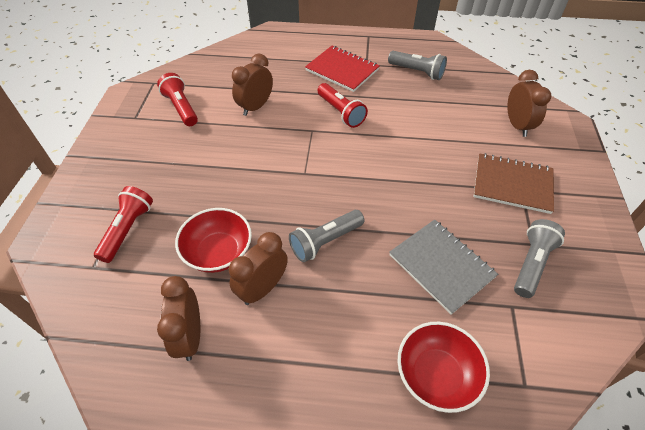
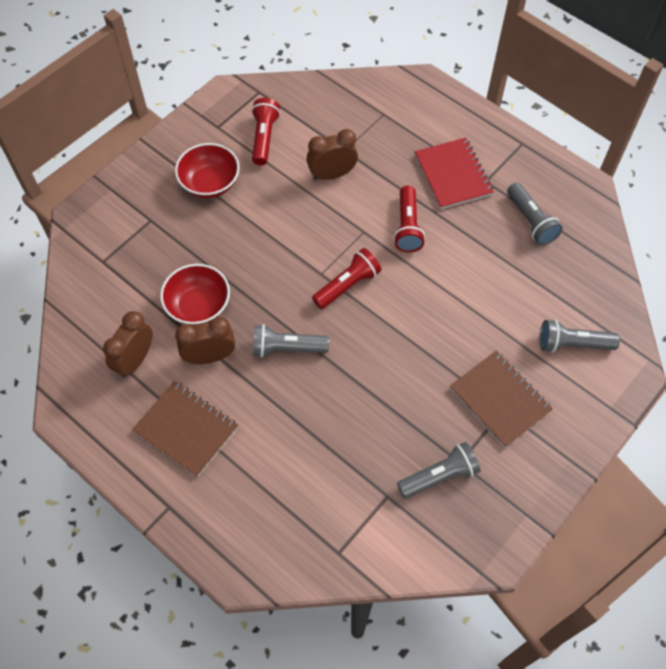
camera: 35 degrees right, 10 degrees up
red flashlight [94,186,153,263] -> red flashlight moved to [312,248,381,309]
grey notebook [389,219,498,315] -> none
red bowl [397,322,490,413] -> red bowl moved to [175,143,239,198]
brown clock [507,70,551,137] -> grey flashlight [540,319,620,353]
none -> brown notebook [132,381,238,477]

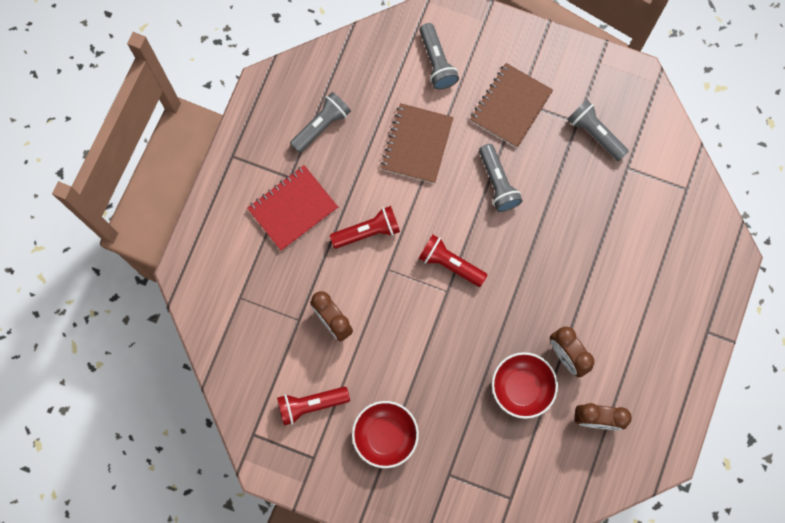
camera: 110 degrees left, 15 degrees up
brown notebook [132,381,238,477] -> brown notebook moved to [381,103,454,184]
grey flashlight [253,324,329,358] -> grey flashlight moved to [479,144,523,212]

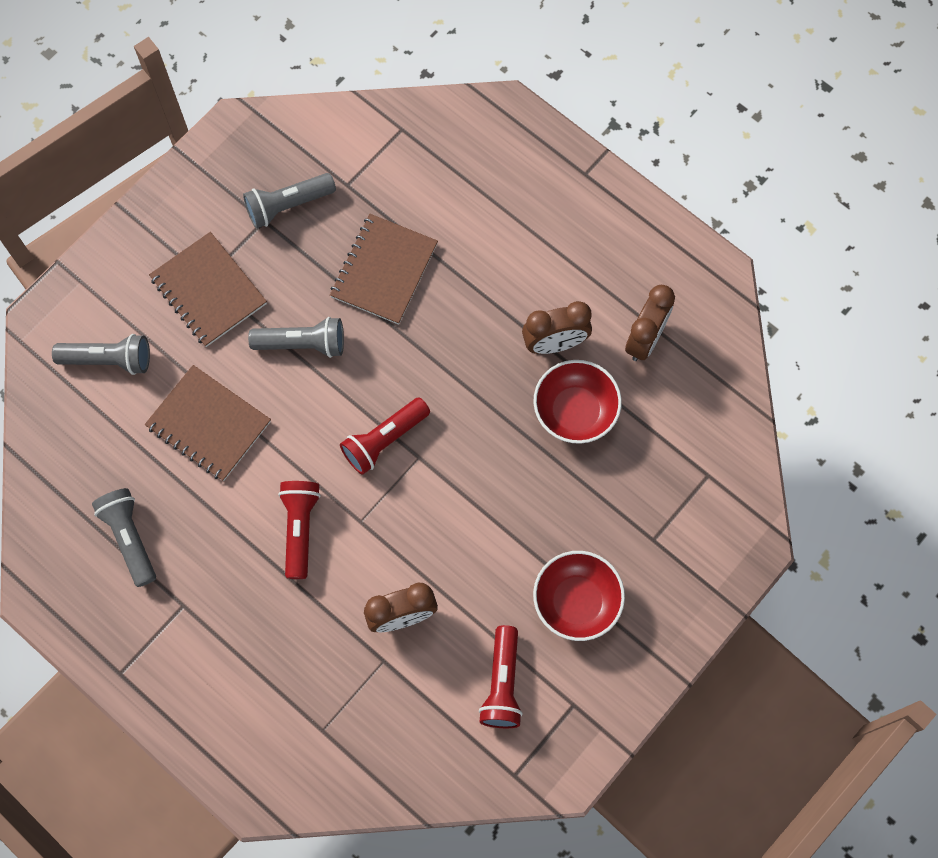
camera: 70 degrees left, 5 degrees down
red notebook [247,165,338,251] -> none
none -> brown notebook [330,214,438,325]

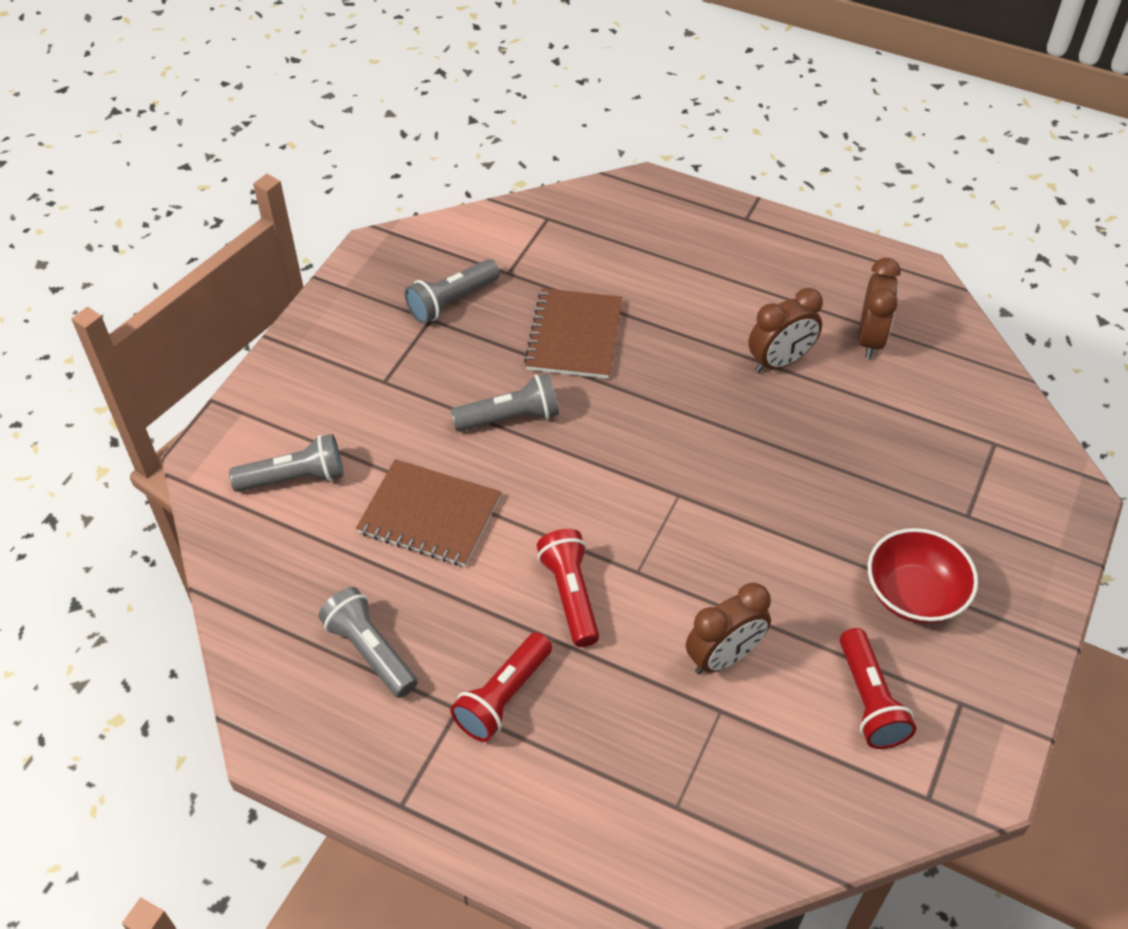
camera: 15 degrees left, 20 degrees down
brown notebook [149,232,267,347] -> none
red flashlight [340,398,430,475] -> red flashlight moved to [450,632,552,742]
red bowl [534,360,622,444] -> none

